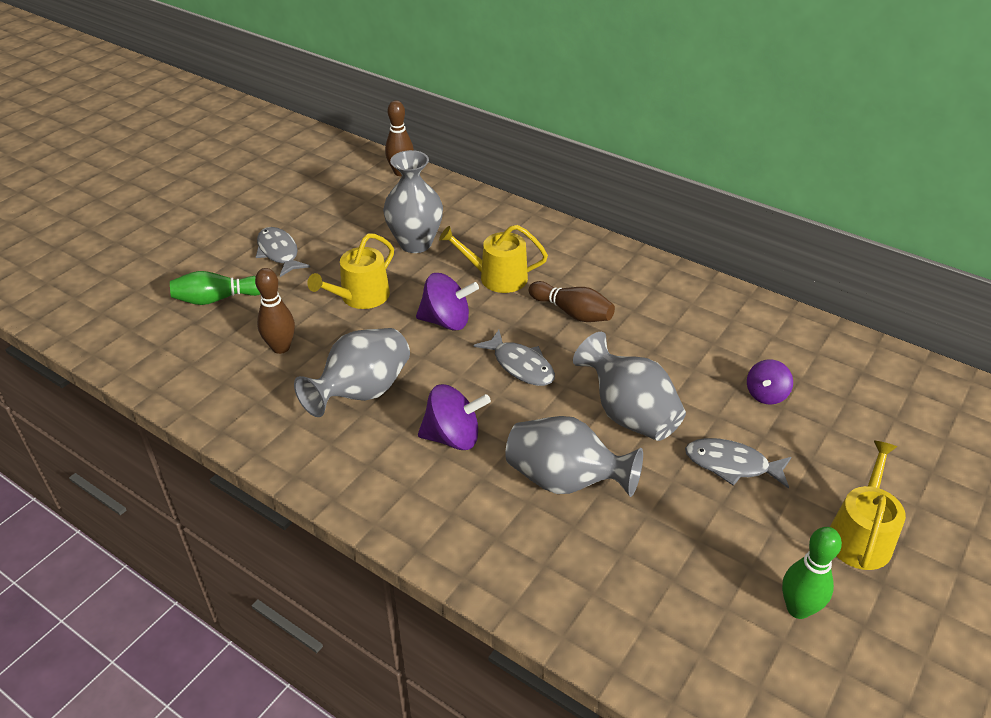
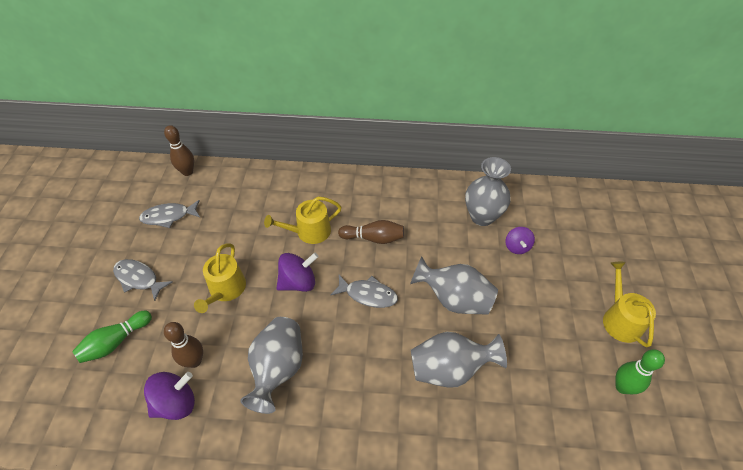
camera: 30 degrees left, 10 degrees up
grey vase [383,150,443,253] -> grey vase moved to [465,157,511,226]
purple spinning top [418,384,491,450] -> purple spinning top moved to [144,372,195,420]
grey fish [685,438,791,489] -> grey fish moved to [139,200,200,228]

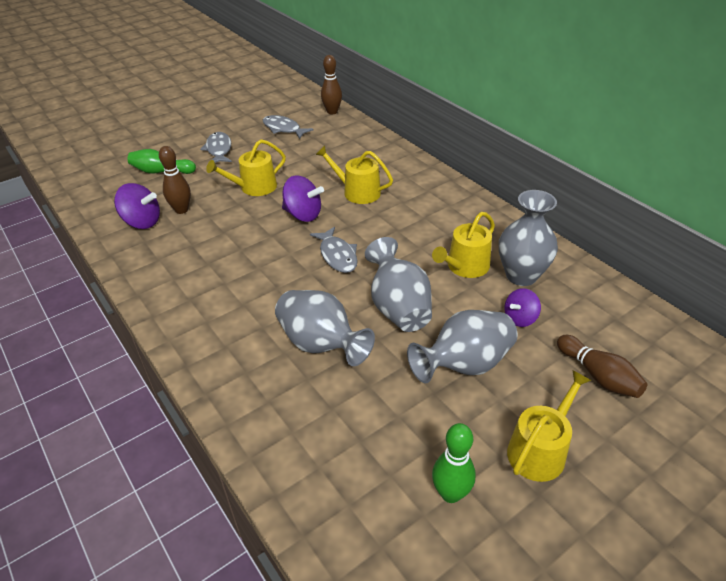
camera: 50 degrees right, 10 degrees down
grey vase [240,317,303,414] -> grey vase moved to [407,310,518,383]
brown bowling pin [338,220,404,244] -> brown bowling pin moved to [557,335,647,398]
none -> yellow watering can [432,212,495,278]

